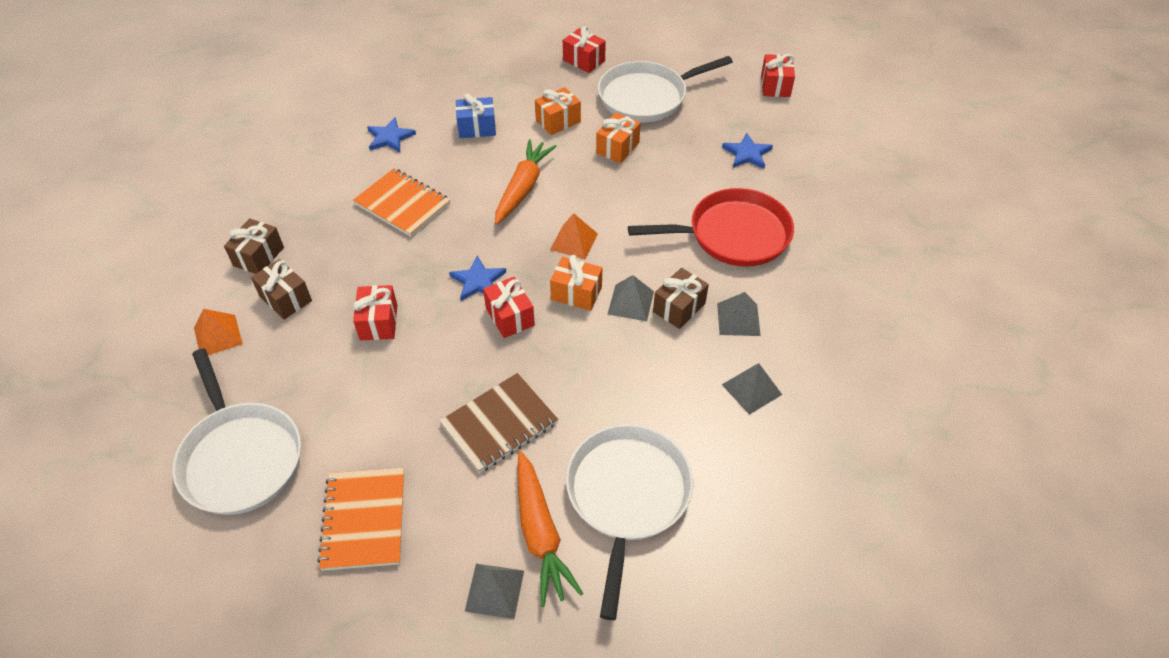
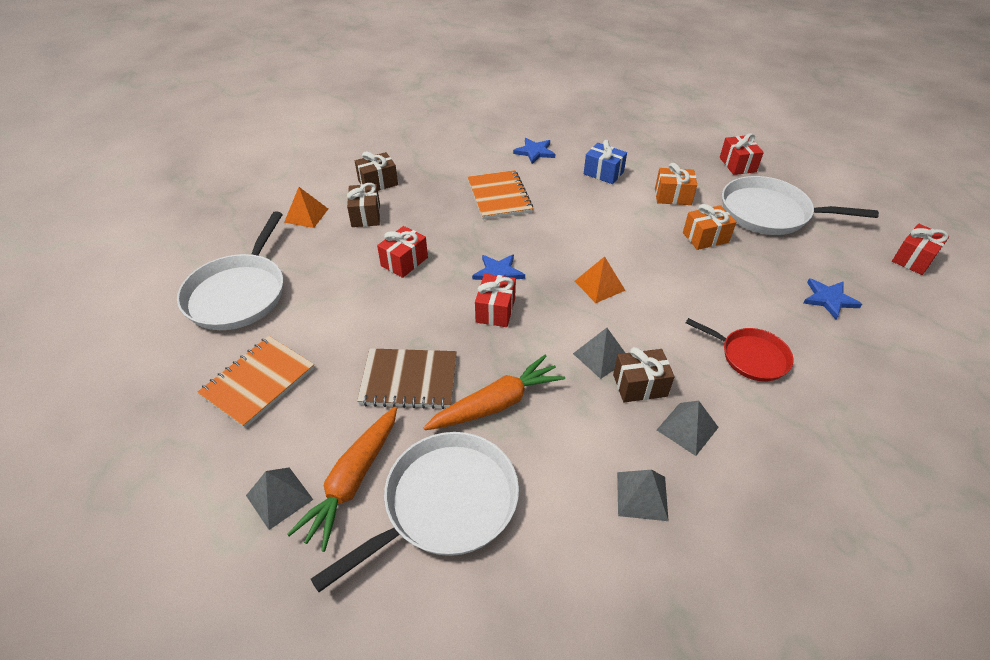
camera: 40 degrees right, 5 degrees down
orange carrot [495,139,557,225] -> orange carrot moved to [423,355,565,430]
orange gift [550,255,602,311] -> none
red pan [628,188,794,267] -> red pan [686,318,793,382], size x0.60

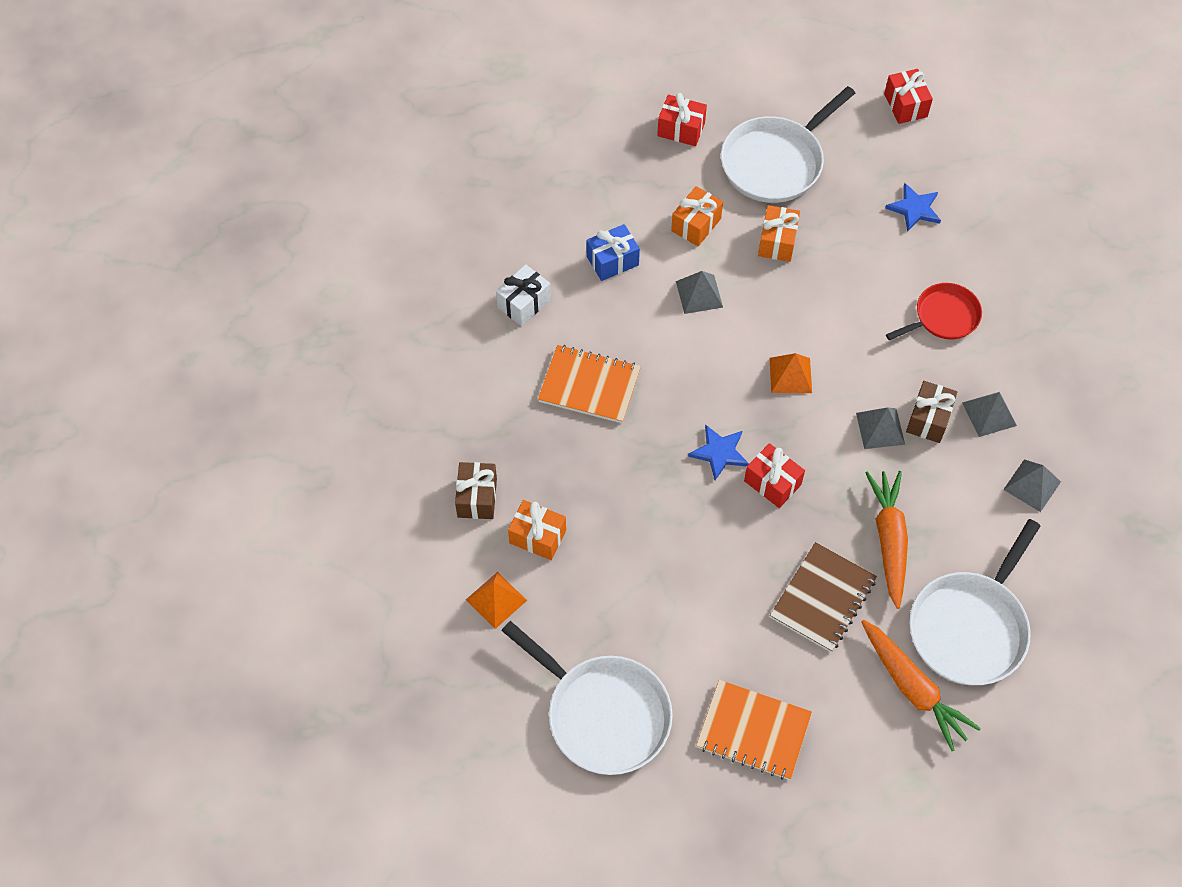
camera: 60 degrees left, 15 degrees up
orange notebook [197,336,314,428] -> orange notebook turned 45 degrees counterclockwise [696,680,812,780]
grey pyramid [246,467,313,530] -> grey pyramid moved to [676,271,723,314]
white pan [311,432,519,592] -> white pan turned 135 degrees counterclockwise [909,519,1040,685]
brown gift [347,183,380,227] -> orange gift [508,500,566,560]
red gift [377,226,428,278] -> none
blue star [513,138,556,164] -> white gift [496,264,551,326]

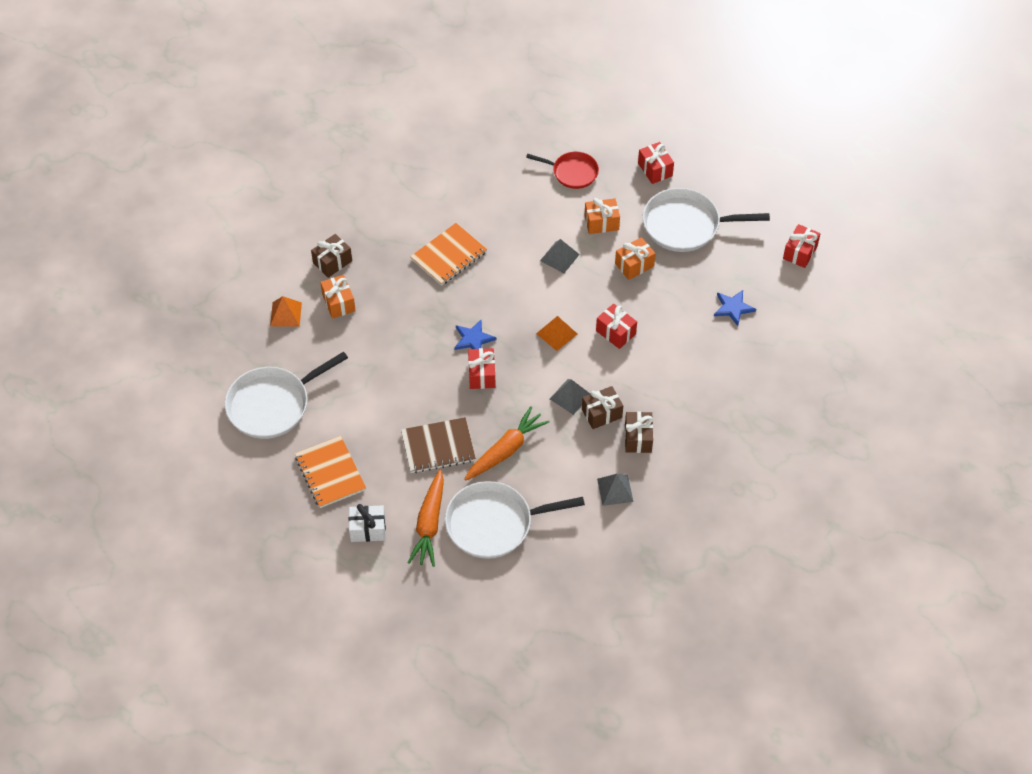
camera: 45 degrees right, 5 degrees down
white gift [496,264,551,326] -> white gift moved to [349,504,386,542]
white pan [502,621,673,775] -> white pan turned 60 degrees clockwise [225,352,348,439]
orange notebook [538,345,641,423] -> orange notebook turned 75 degrees clockwise [410,223,487,286]
blue gift [587,224,640,281] -> none
red pan [886,283,982,340] -> red pan moved to [526,152,599,189]
grey pyramid [962,392,1017,437] -> brown gift [625,412,653,453]
none -> red gift [596,304,637,349]

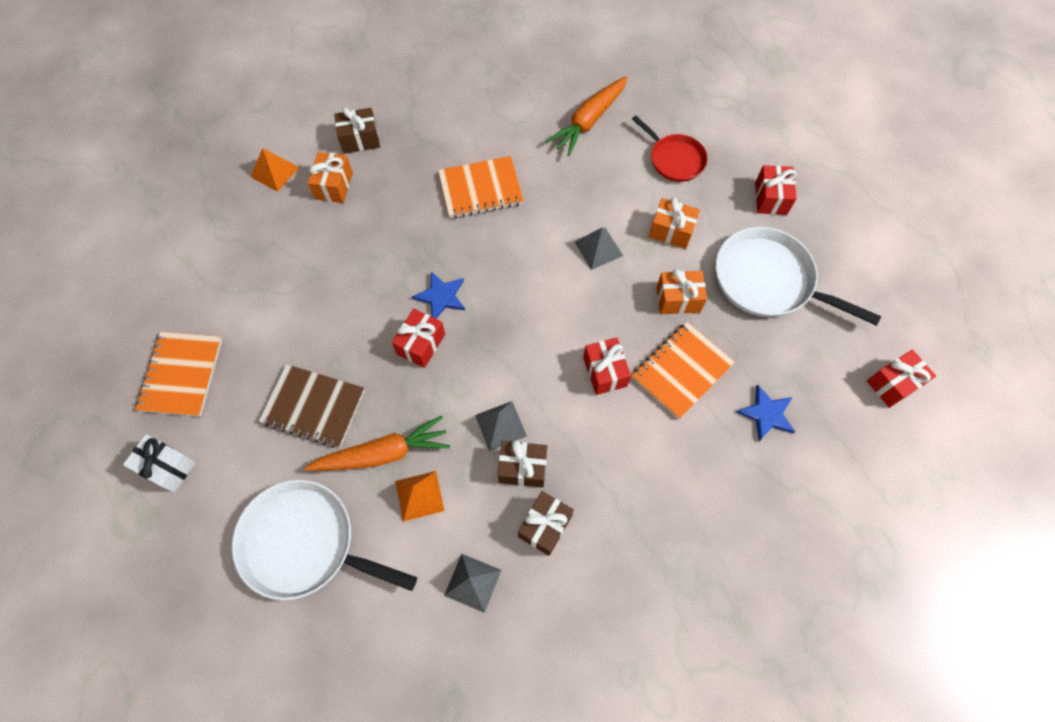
camera: 30 degrees right, 10 degrees up
white pan [225,352,348,439] -> none
orange carrot [408,469,444,567] -> orange carrot moved to [546,76,628,156]
orange pyramid [536,316,577,351] -> orange pyramid moved to [395,471,444,522]
none -> orange notebook [632,322,735,419]

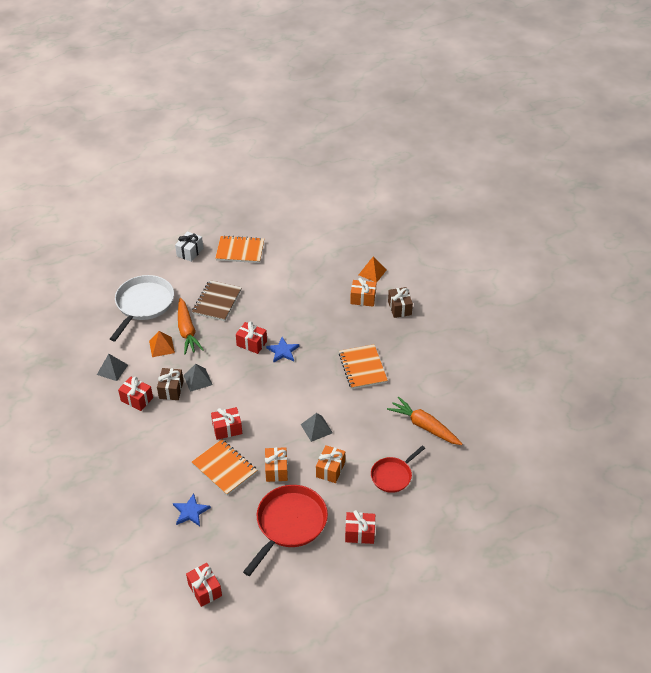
camera: 90 degrees right, 20 degrees down
brown gift [518,491,574,556] -> red gift [118,377,153,411]
white pan [716,227,881,326] -> red pan [243,485,328,576]

